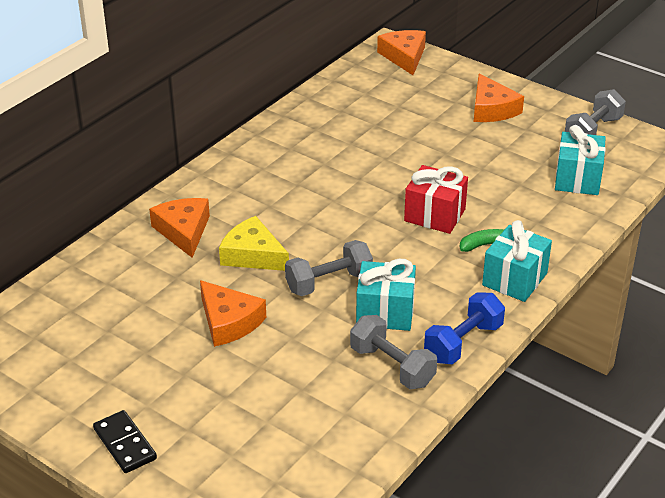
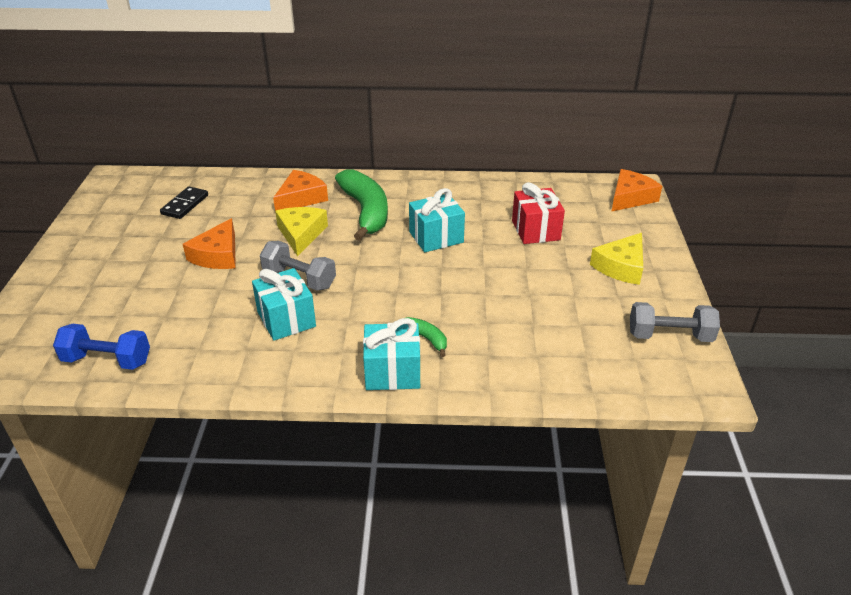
camera: 55 degrees right, 0 degrees up
black domino [93,410,157,473] -> black domino moved to [160,186,208,219]
grey dumbbell [350,315,437,389] -> none
red gift [404,165,468,234] -> red gift moved to [512,182,565,244]
blue dumbbell [424,292,505,365] -> blue dumbbell moved to [53,324,150,370]
orange cheese [474,74,524,122] -> yellow cheese [590,233,643,285]
turquoise gift [555,125,606,195] -> turquoise gift moved to [409,188,465,252]
none -> green banana [335,169,388,241]

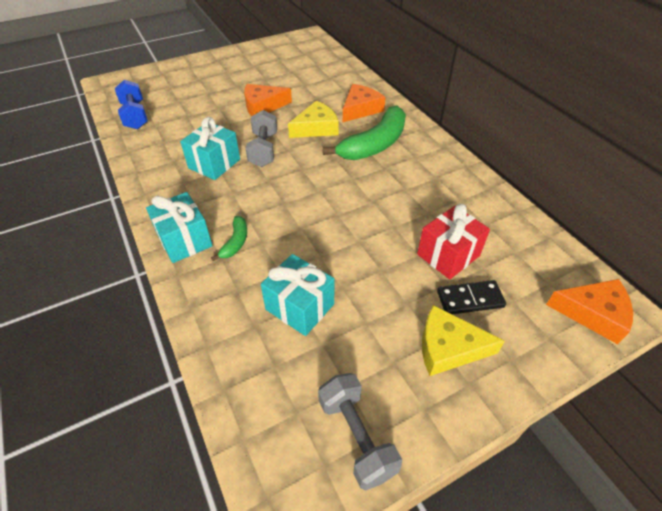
camera: 60 degrees right, 10 degrees up
black domino [160,186,208,219] -> black domino moved to [437,280,506,314]
orange cheese [273,170,328,211] -> orange cheese turned 60 degrees counterclockwise [343,84,386,122]
turquoise gift [409,188,465,252] -> turquoise gift moved to [261,254,335,336]

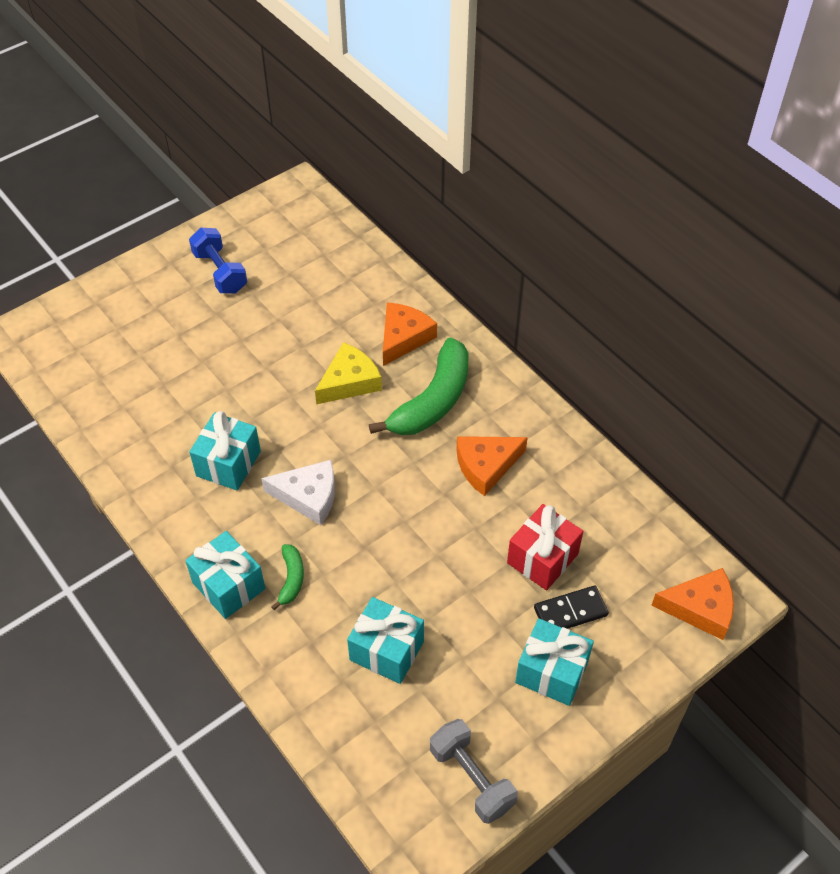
camera: 10 degrees left, 5 degrees up
blue dumbbell [115,80,148,129] -> blue dumbbell moved to [189,228,247,293]
orange cheese [244,84,292,116] -> orange cheese moved to [456,436,528,496]
grey dumbbell [246,110,277,167] -> none
yellow cheese [422,305,505,376] -> turquoise gift [515,618,594,706]
none -> white cheese [261,460,335,525]

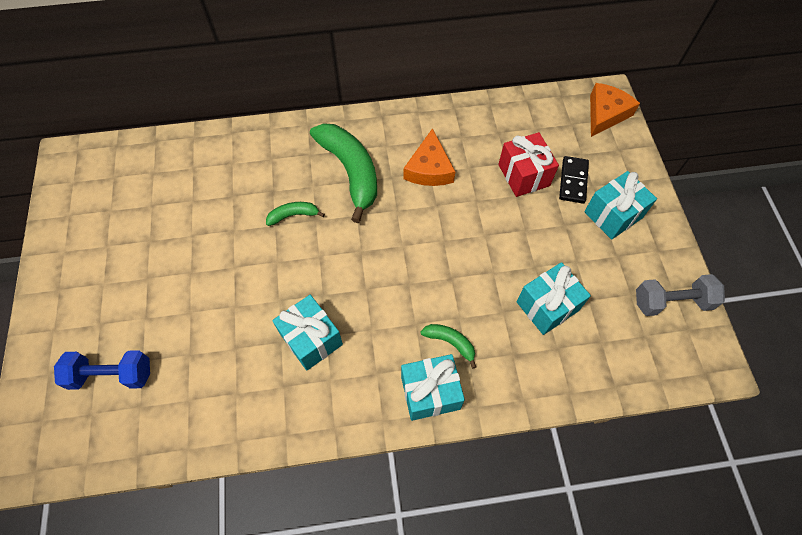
camera: 60 degrees left, 10 degrees up
blue dumbbell [189,228,247,293] -> blue dumbbell moved to [54,350,150,390]
white cheese [261,460,335,525] -> none
yellow cheese [315,342,382,404] -> green banana [266,202,325,226]
orange cheese [383,303,437,366] -> none

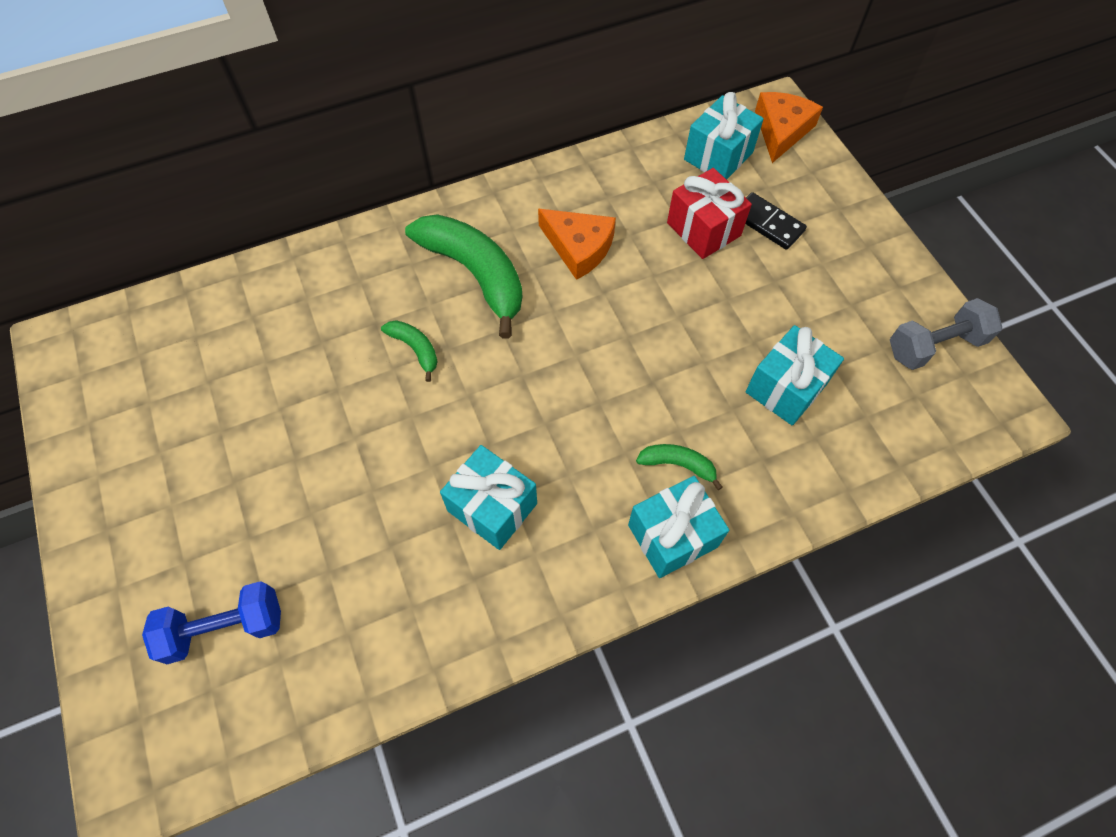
camera: 15 degrees left, 0 degrees up
green banana [266,202,325,226] -> green banana turned 75 degrees clockwise [381,320,438,382]
orange cheese [404,128,455,186] -> orange cheese turned 45 degrees counterclockwise [538,209,616,280]
black domino [559,156,589,203] -> black domino turned 45 degrees counterclockwise [745,192,807,250]
turquoise gift [584,171,657,240] -> turquoise gift moved to [684,92,764,180]

